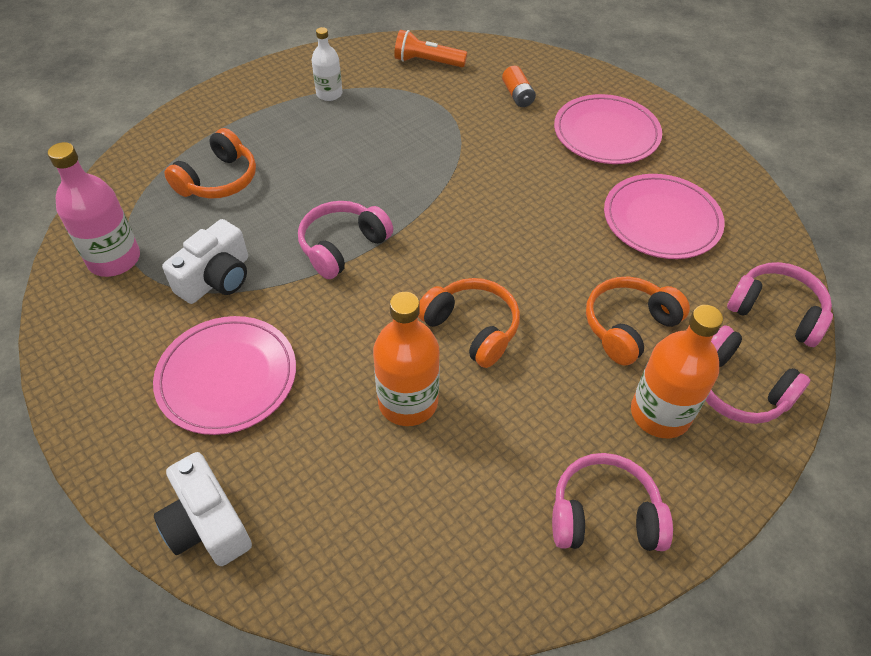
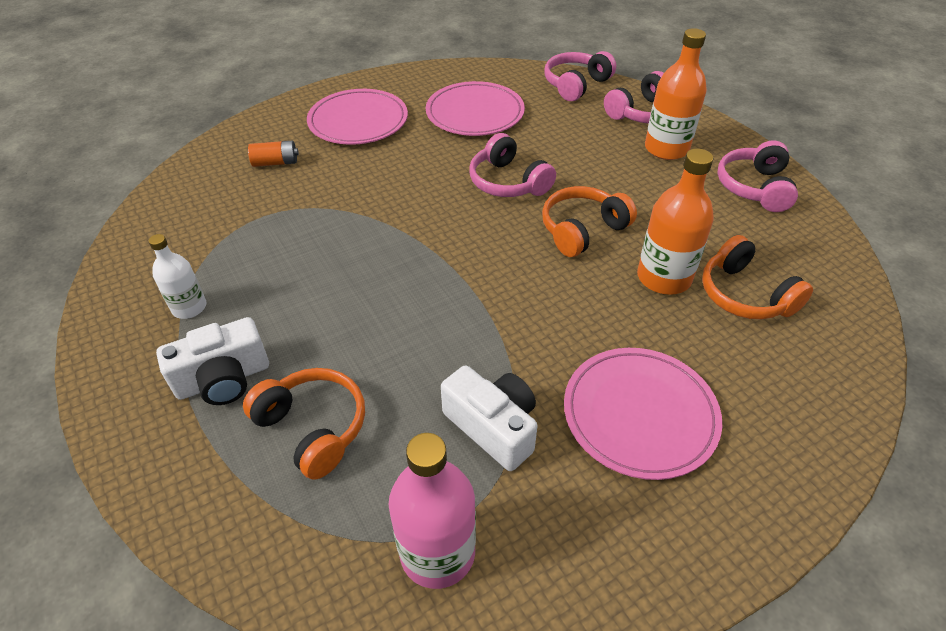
camera: 80 degrees left, 5 degrees down
white camera [154,452,252,566] -> white camera moved to [156,317,269,405]
pink headphones [298,201,393,279] -> pink headphones moved to [469,133,556,197]
orange flashlight [394,30,467,67] -> none
orange headphones [586,277,690,366] -> orange headphones moved to [702,235,813,319]

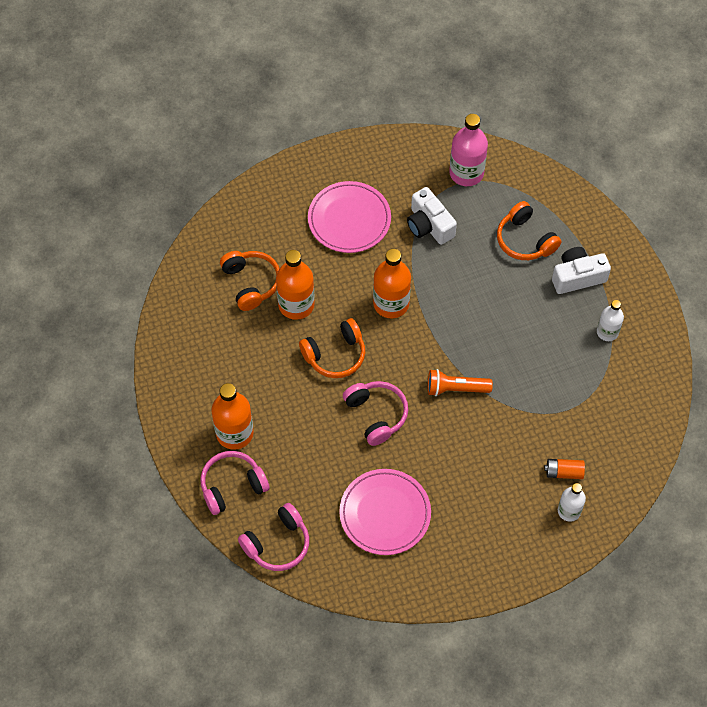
camera: 170 degrees left, 15 degrees up
pink plate [307,89,408,145] -> none
pink headphones [717,141,798,212] -> none
none -> orange bottle [373,249,411,318]
none -> orange flashlight [428,369,493,396]
none -> white bottle [558,483,586,522]

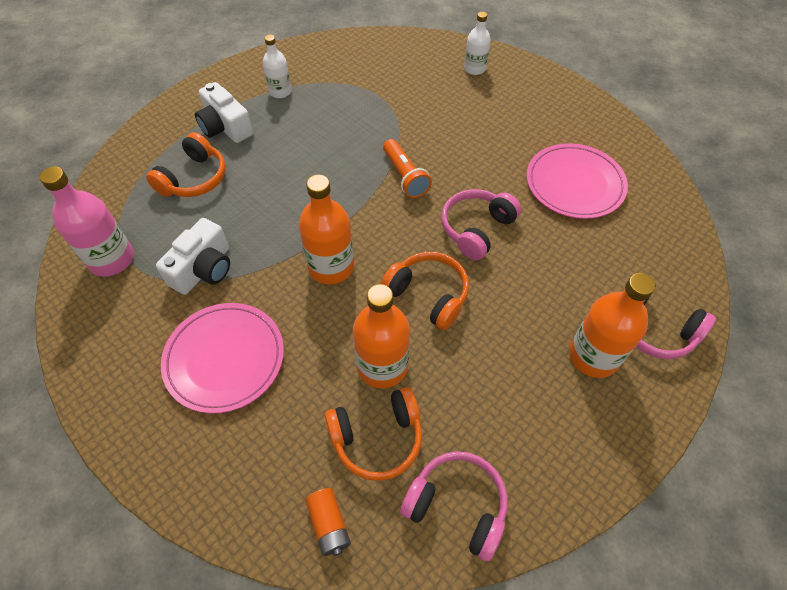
camera: 115 degrees left, 5 degrees down
orange headphones [220,251,280,311] -> orange headphones turned 150 degrees counterclockwise [325,387,422,481]
pink headphones [238,503,309,571] -> pink headphones moved to [400,451,508,561]
orange battery [544,459,585,479] -> orange battery moved to [305,488,351,556]

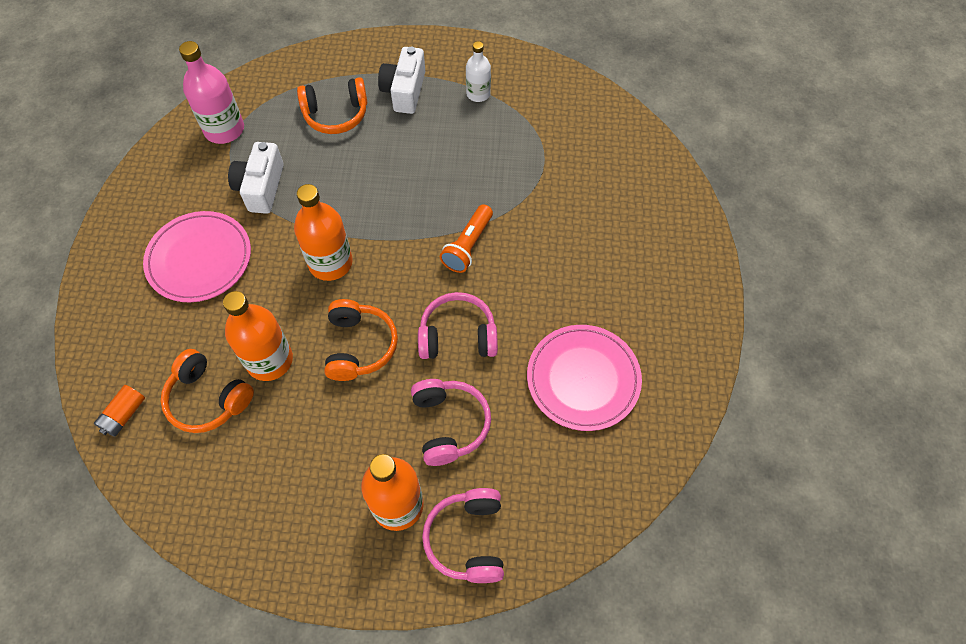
camera: 50 degrees right, 5 degrees up
white camera [156,218,230,295] -> white camera turned 105 degrees clockwise [228,142,284,214]
pink headphones [400,451,508,561] -> pink headphones moved to [411,379,491,466]
white bottle [464,12,491,75] -> none

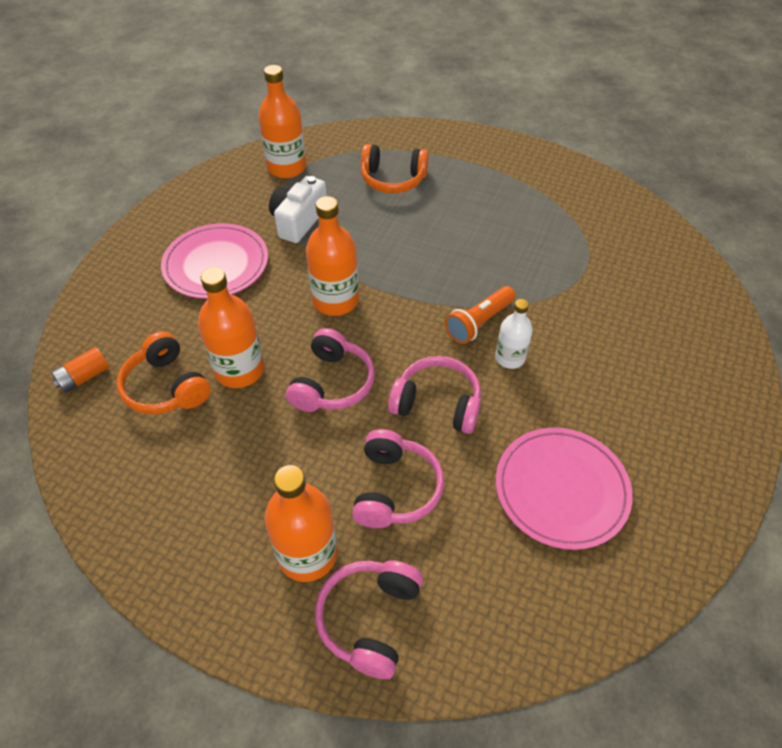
camera: 20 degrees right, 10 degrees down
pink bottle [179,41,244,144] -> orange bottle [258,65,306,178]
orange headphones [324,299,398,381] -> pink headphones [286,328,375,412]
white camera [378,47,425,114] -> none
white bottle [466,41,491,102] -> white bottle moved to [495,299,533,369]

